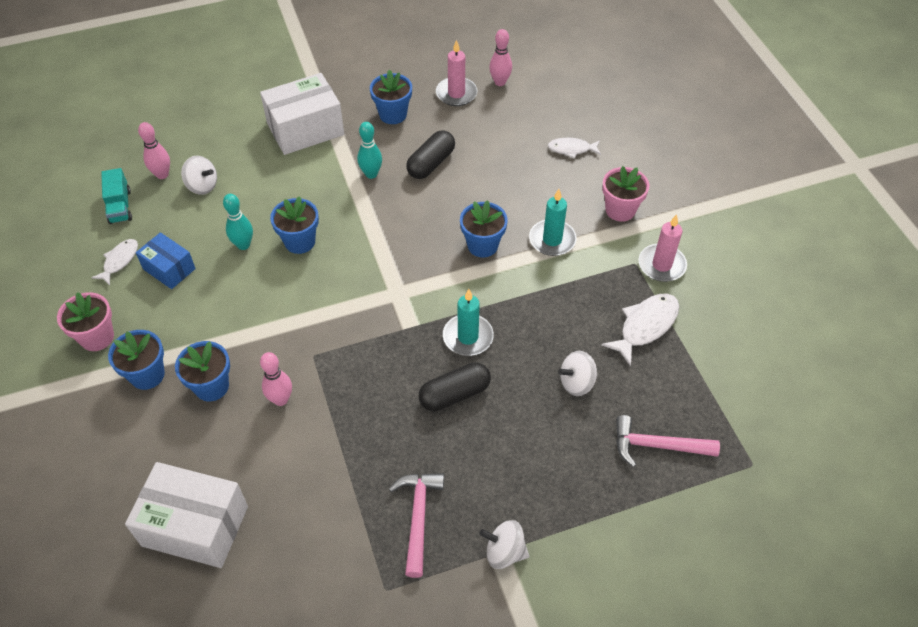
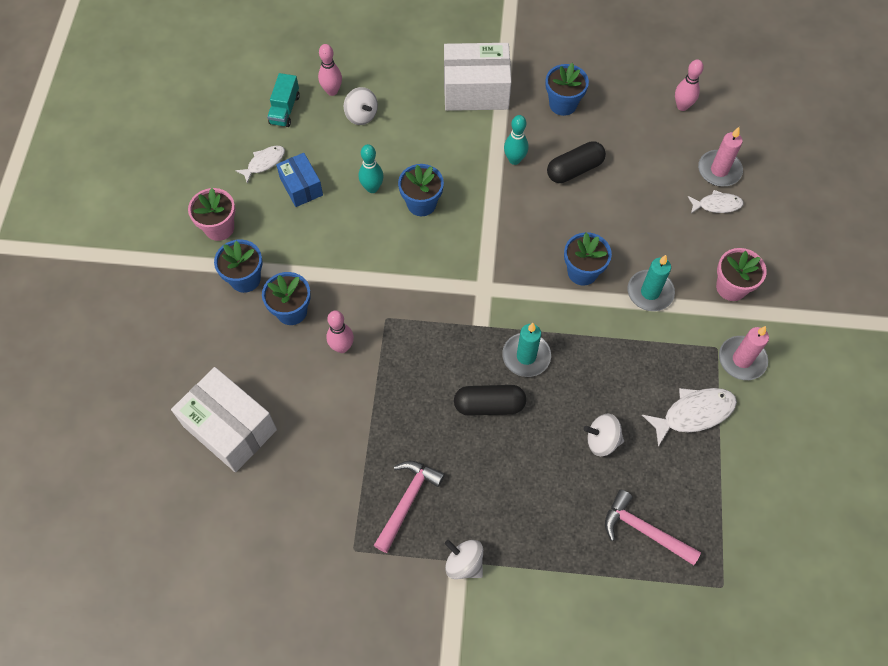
camera: 25 degrees right, 10 degrees up
pink candle [436,40,478,106] -> pink candle moved to [698,127,743,187]
white fish [548,138,601,159] -> white fish turned 150 degrees clockwise [688,190,744,214]

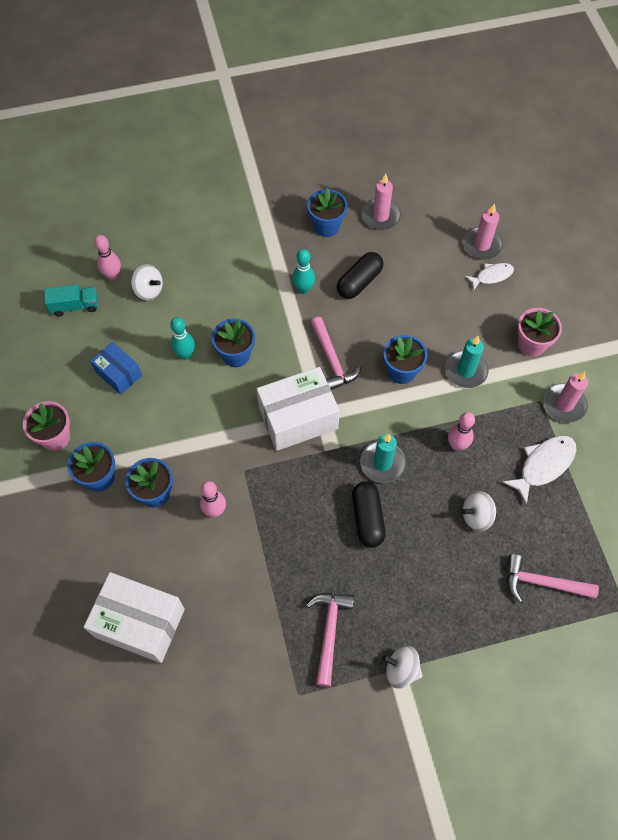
camera: 20 degrees left, 0 degrees up
white fish [235,146,285,183] -> none
turquoise truck [267,73,300,127] -> turquoise truck turned 90 degrees counterclockwise [44,284,98,317]
white box [444,43,511,111] -> white box moved to [256,367,340,451]
black capsule [454,385,526,416] -> black capsule turned 75 degrees counterclockwise [352,481,386,548]
pink bowling pin [675,59,704,111] -> pink bowling pin moved to [448,412,475,451]
none -> pink hammer [311,317,362,390]
none -> pink candle [361,174,401,230]

